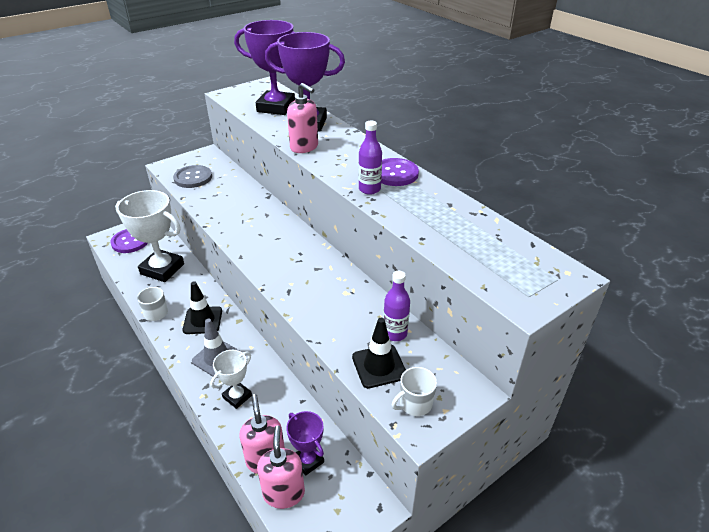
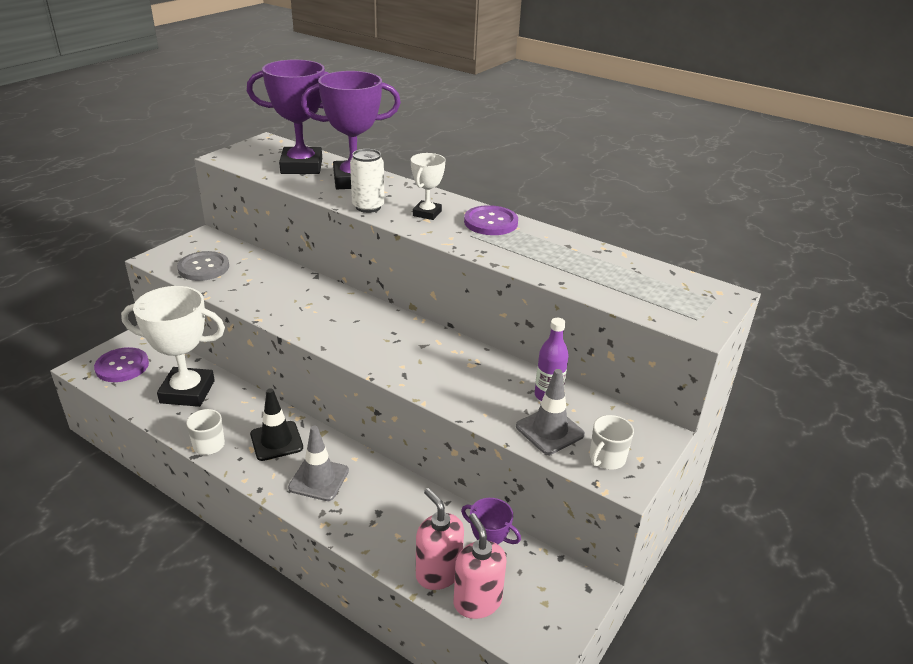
camera: 20 degrees left, 5 degrees down
white trophy [210,350,252,409] -> white trophy moved to [411,153,446,220]
pink soap dispenser [287,83,318,153] -> white can [350,149,385,213]
black traffic cone [352,318,406,388] -> grey traffic cone [516,369,585,455]
purple bottle [358,121,382,195] -> none

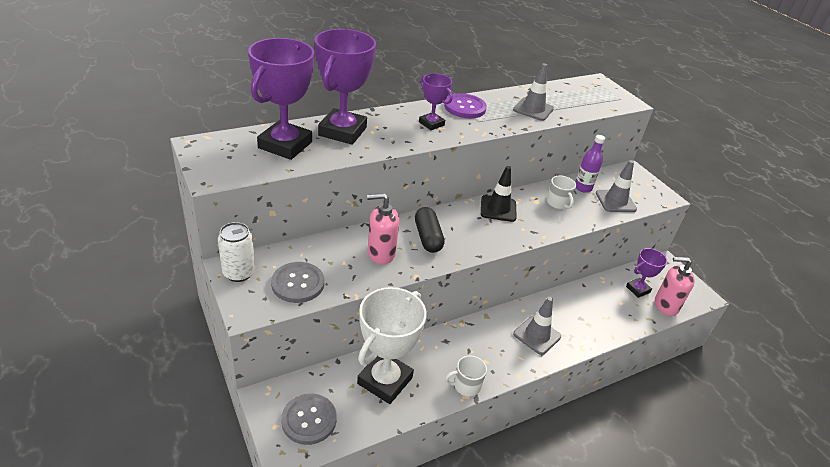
camera: 65 degrees left, 5 degrees up
purple button [94,347,149,382] -> grey button [281,394,337,445]
black traffic cone [250,388,303,461] -> black traffic cone moved to [481,166,517,222]
white can [350,149,385,213] -> white can moved to [218,222,255,282]
white trophy [411,153,446,220] -> purple trophy [419,73,453,130]
pink soap dispenser [416,488,464,590] -> pink soap dispenser moved to [367,193,399,264]
white mug [590,415,634,470] -> white mug moved to [547,175,576,209]
none -> black capsule [415,207,445,253]
none -> grey traffic cone [513,63,554,121]

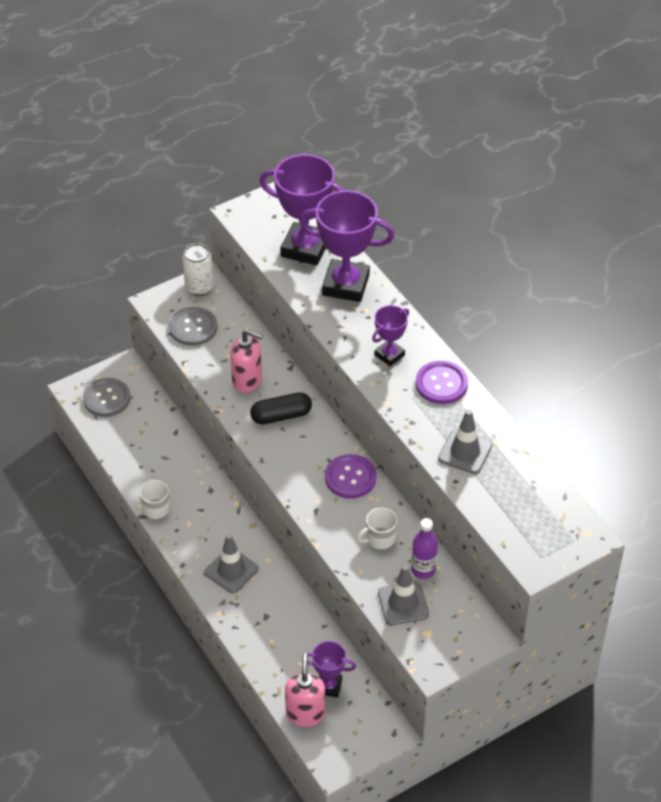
camera: 90 degrees right, 10 degrees up
white trophy [357,287,427,404] -> none
pink soap dispenser [367,193,399,264] -> pink soap dispenser turned 120 degrees clockwise [230,329,263,393]
black traffic cone [481,166,517,222] -> purple button [325,454,376,499]
purple trophy [626,248,667,298] -> purple trophy turned 45 degrees counterclockwise [306,641,356,698]

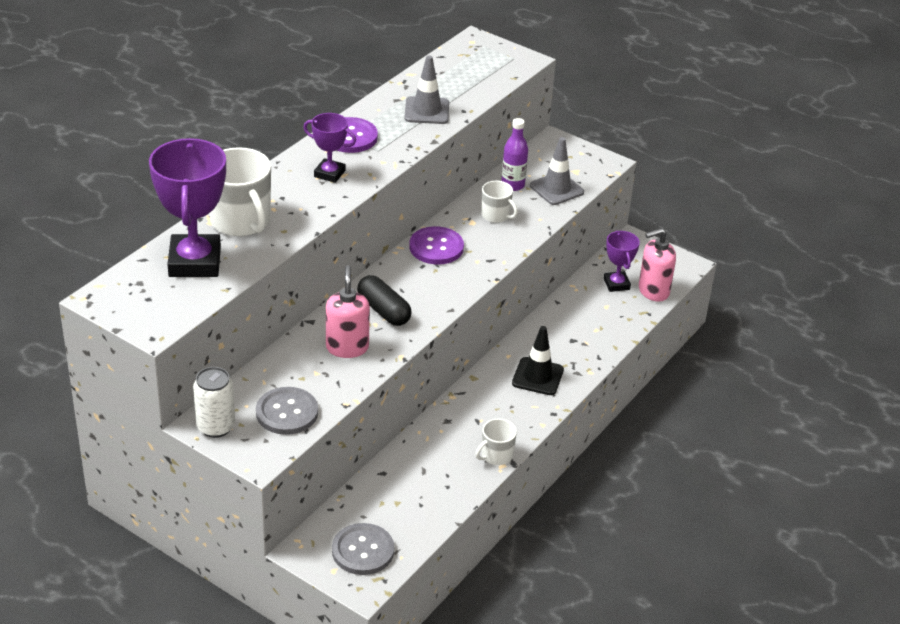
camera: 115 degrees left, 10 degrees down
grey traffic cone [205,534,259,594] -> black traffic cone [512,326,564,395]
purple trophy [299,190,394,302] -> white mug [209,147,271,236]

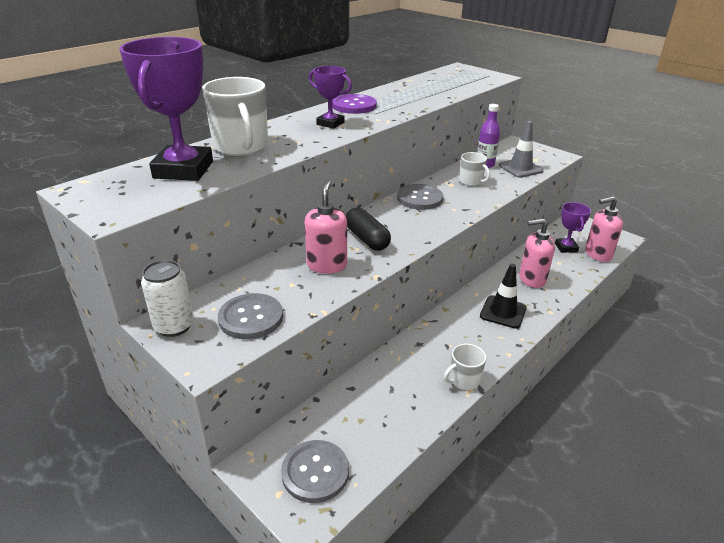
camera: 10 degrees right, 5 degrees down
grey traffic cone [405,55,449,124] -> none
purple button [409,226,464,264] -> grey button [397,184,444,210]
none -> pink soap dispenser [519,219,555,288]

